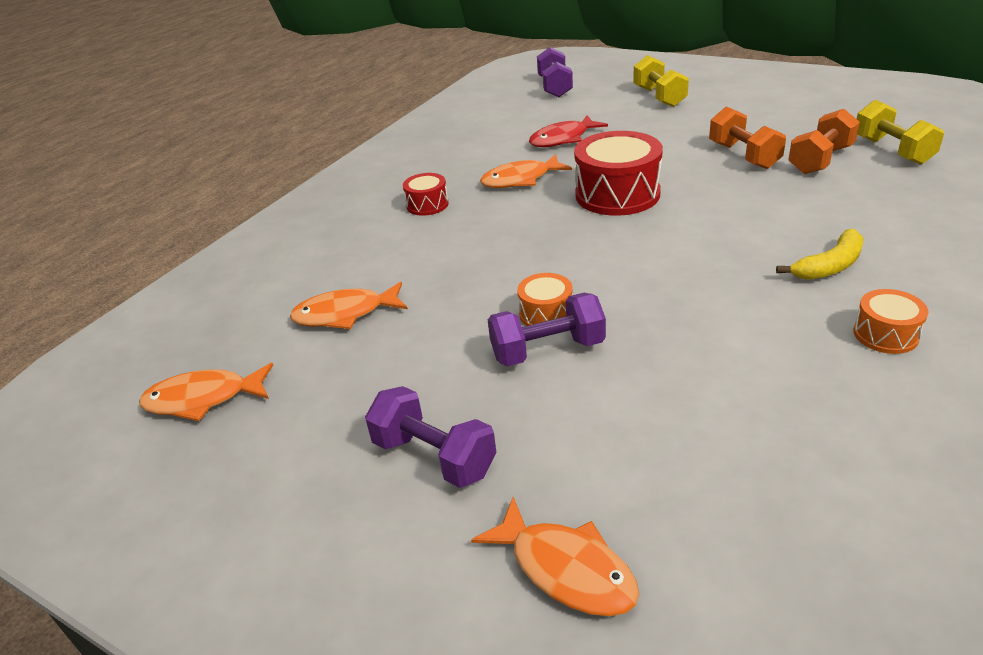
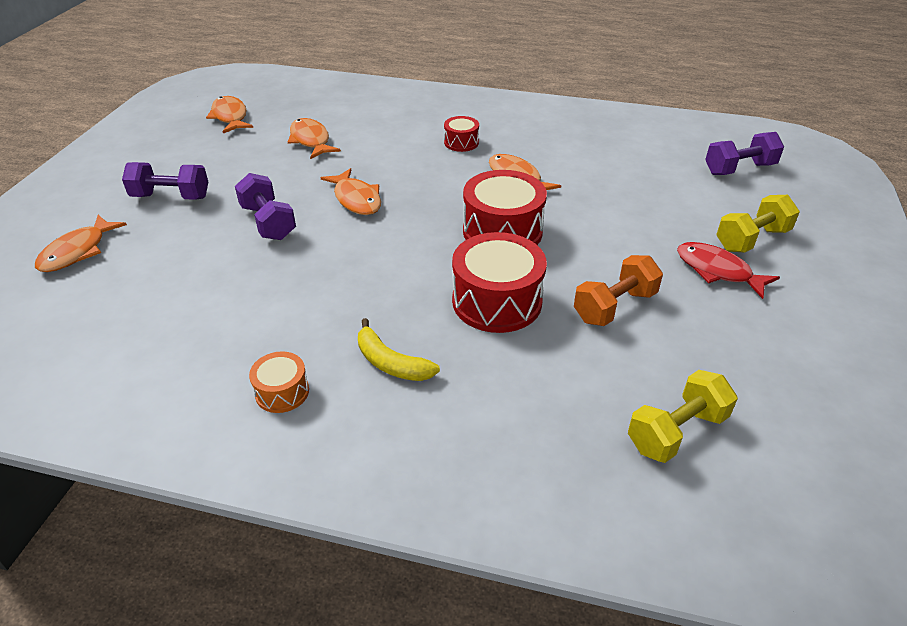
camera: 70 degrees right, 5 degrees up
purple dumbbell [365,386,497,488] -> purple dumbbell turned 75 degrees clockwise [122,162,208,200]
orange drum [517,273,573,326] -> none
red fish [529,115,608,147] -> red fish moved to [677,242,780,299]
orange dumbbell [788,109,860,174] -> none
none -> orange fish [321,168,381,215]
none -> red drum [452,232,547,333]

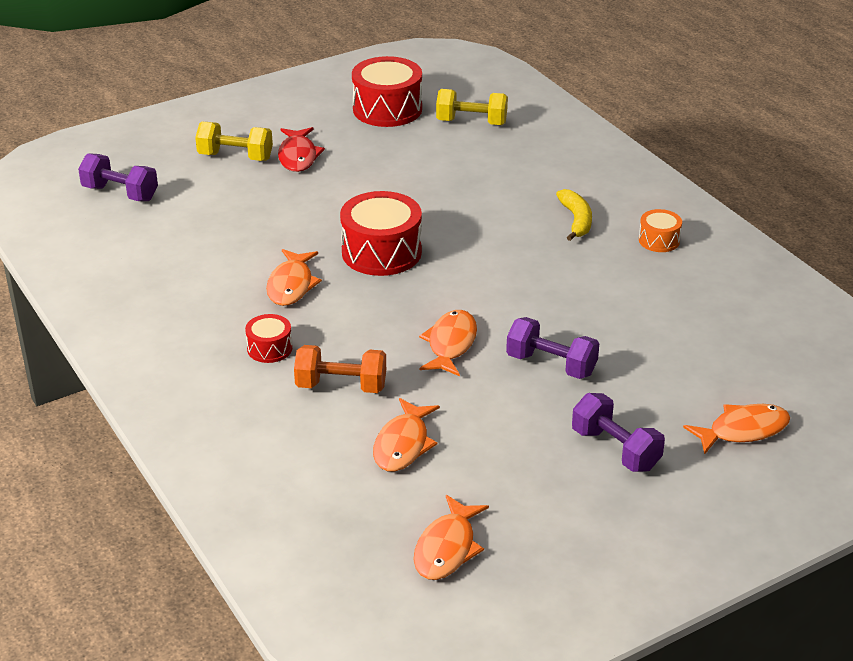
camera: 135 degrees left, 5 degrees down
purple dumbbell [235,173,296,240] -> purple dumbbell turned 75 degrees counterclockwise [506,317,599,379]
red drum [452,232,547,333] -> red drum moved to [352,56,422,127]
orange dumbbell [574,255,663,326] -> orange dumbbell moved to [294,345,386,393]

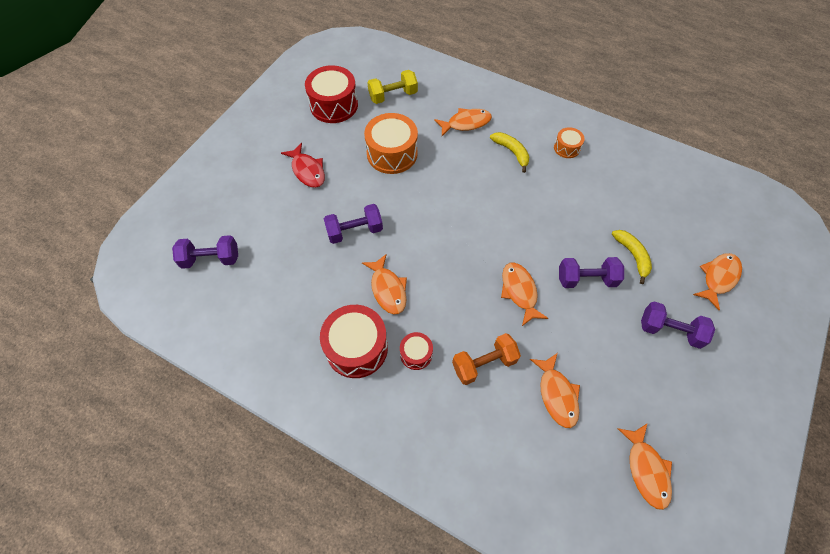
camera: 30 degrees left, 25 degrees up
yellow dumbbell [195,122,273,161] -> none
red drum [340,191,422,276] -> red drum moved to [320,305,388,378]
none -> purple dumbbell [324,204,383,244]
none -> orange drum [364,113,418,174]
none -> orange fish [434,108,492,136]
none -> yellow banana [612,230,652,284]

